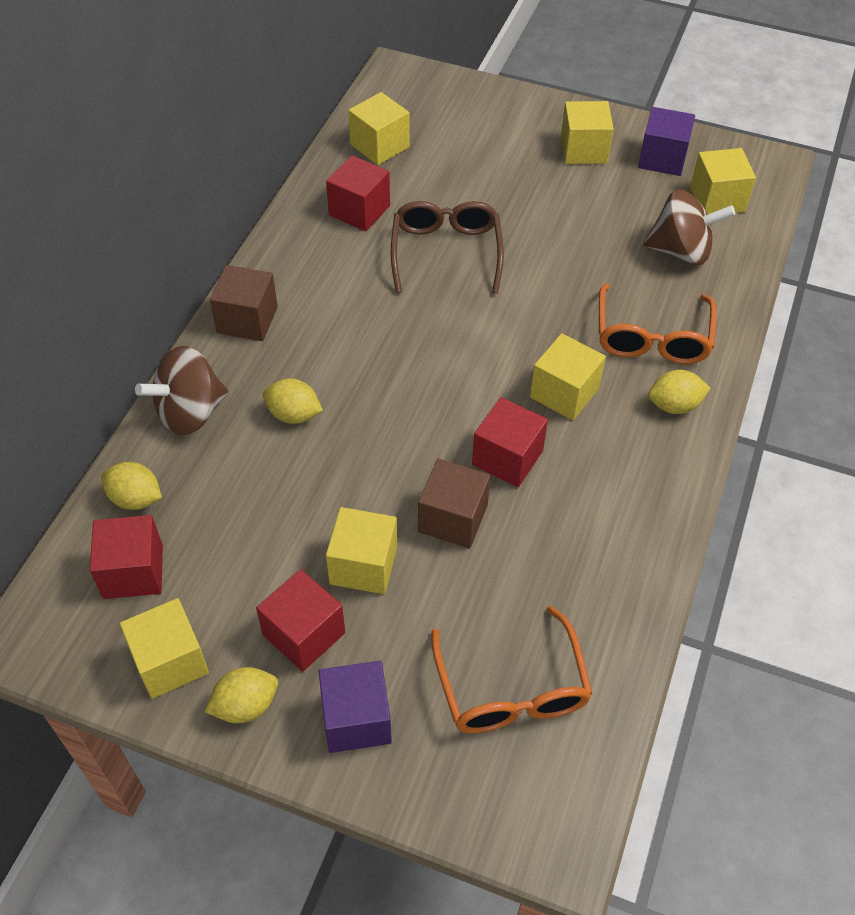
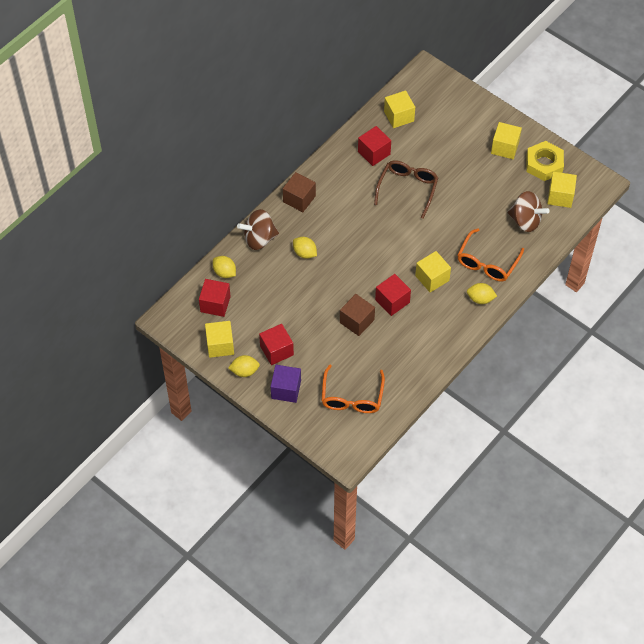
camera: 20 degrees right, 5 degrees up
yellow cube [326,507,397,594] -> none
purple cube [638,107,695,176] -> yellow nut [526,141,564,181]

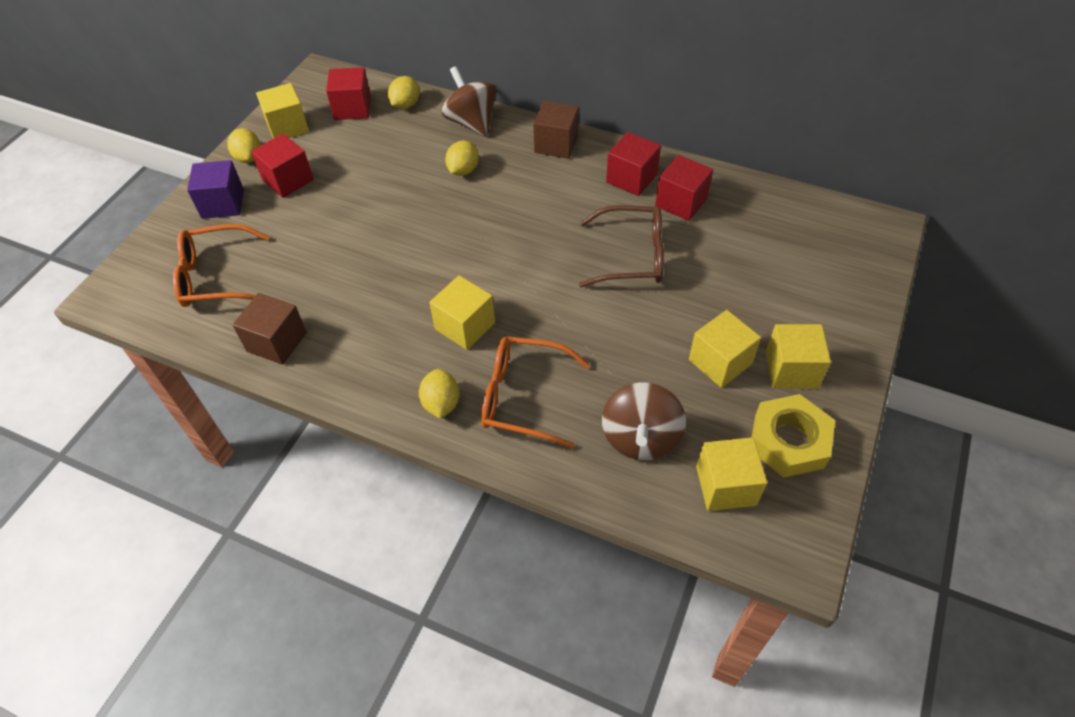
camera: 75 degrees right, 5 degrees down
brown cube [340,294,375,336] -> brown cube moved to [232,293,307,365]
red cube [375,274,411,316] -> red cube moved to [606,132,661,196]
yellow cube [384,90,415,128] -> yellow cube moved to [689,310,761,388]

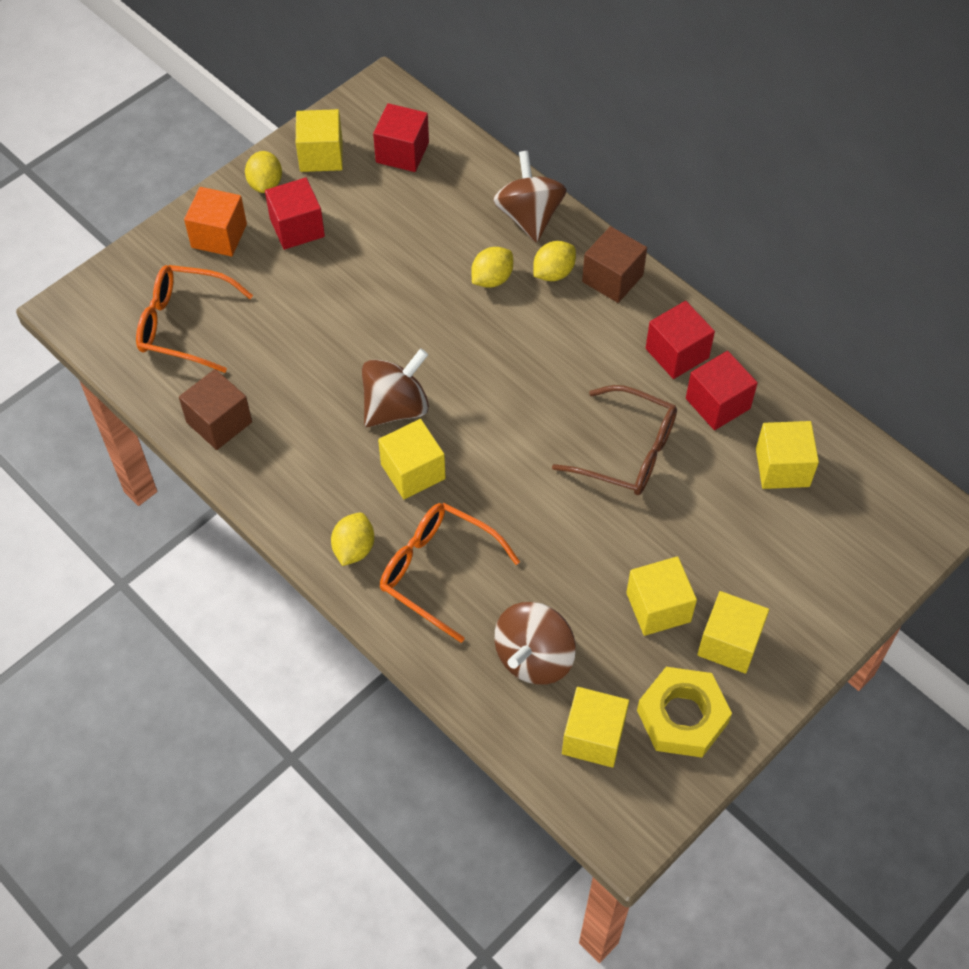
camera: 20 degrees right, 5 degrees up
purple cube [187,160,244,219] -> orange cube [184,187,247,257]
yellow lemon [388,76,420,109] -> yellow lemon moved to [533,241,576,281]
none -> brown spinning top [362,348,429,427]
none -> yellow cube [756,421,819,489]

